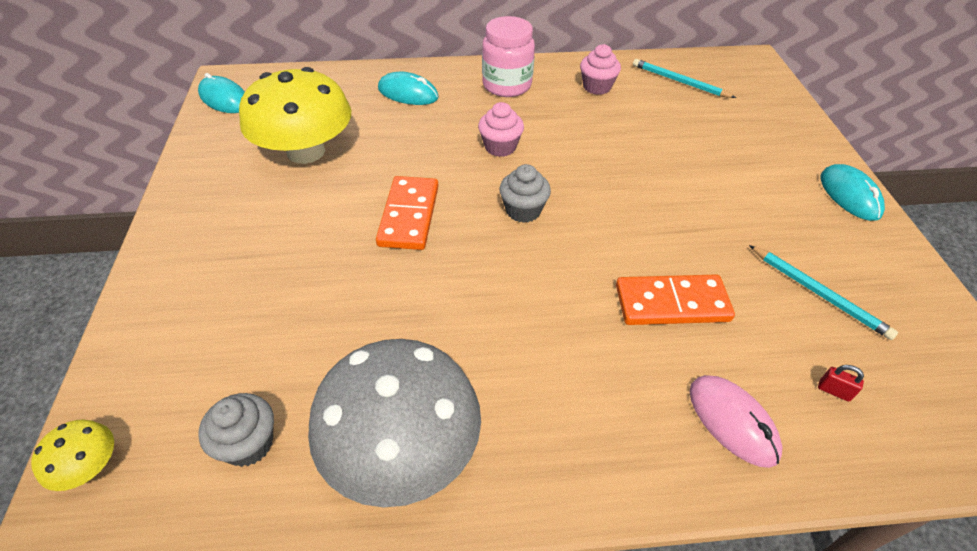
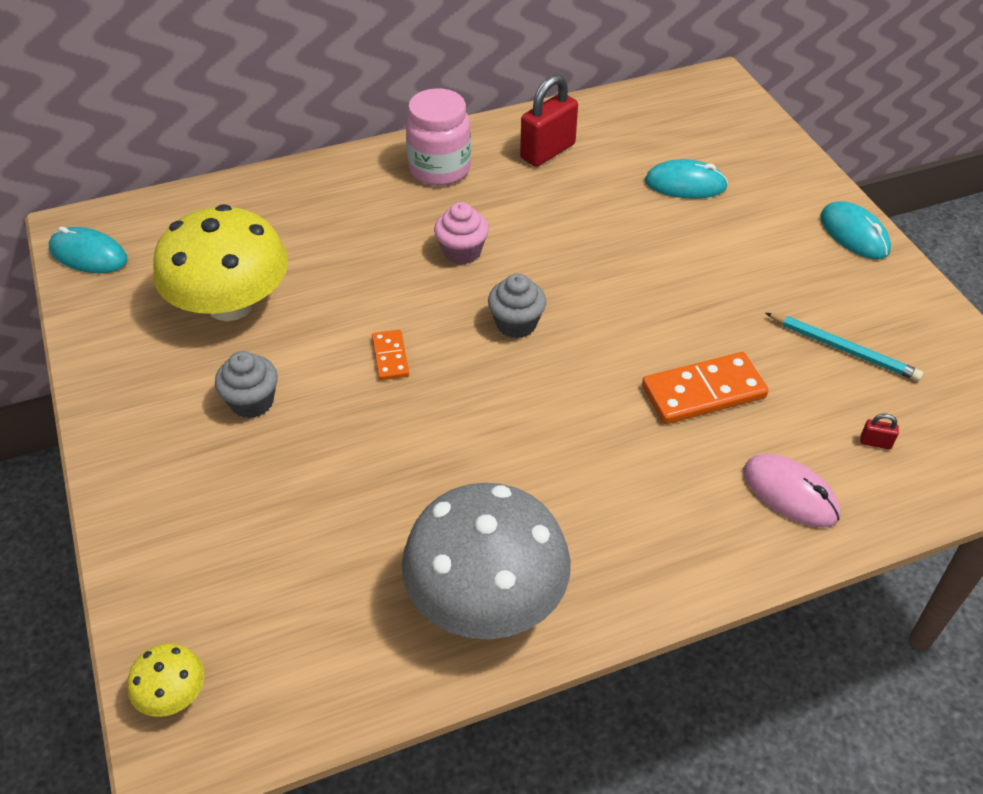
camera: 15 degrees left, 0 degrees up
grey cupcake [198,393,274,467] -> grey cupcake moved to [215,351,278,418]
orange domino [376,176,439,250] -> orange domino [372,330,409,380], size x0.55
turquoise mouse [378,72,439,105] -> turquoise mouse moved to [645,159,728,199]
pink cupcake [580,44,621,95] -> red padlock [520,75,578,167]
turquoise pencil [633,59,736,98] -> none

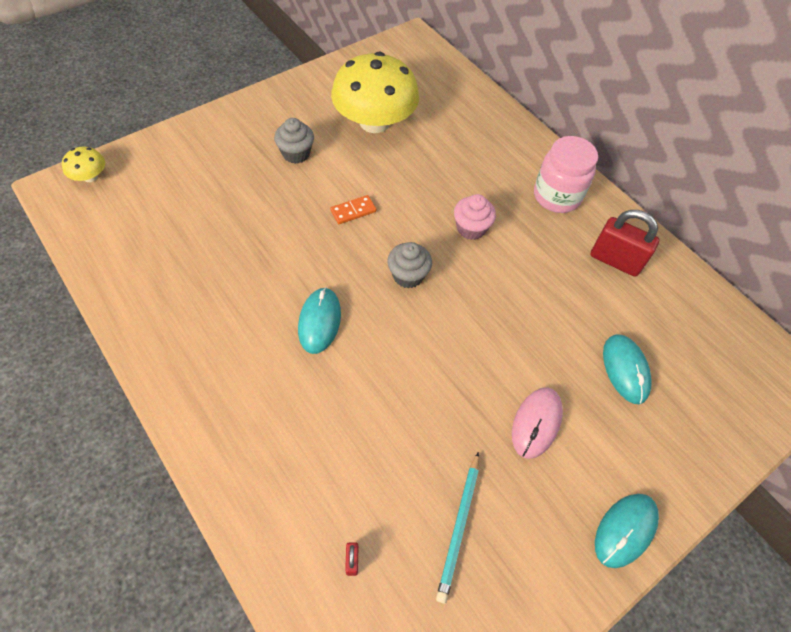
camera: 70 degrees right, 10 degrees up
turquoise mouse [49,227,127,273] -> turquoise mouse moved to [298,287,341,354]
grey mushroom [402,483,571,640] -> none
orange domino [642,352,769,424] -> none
pink mouse [743,454,840,528] -> pink mouse moved to [512,387,563,459]

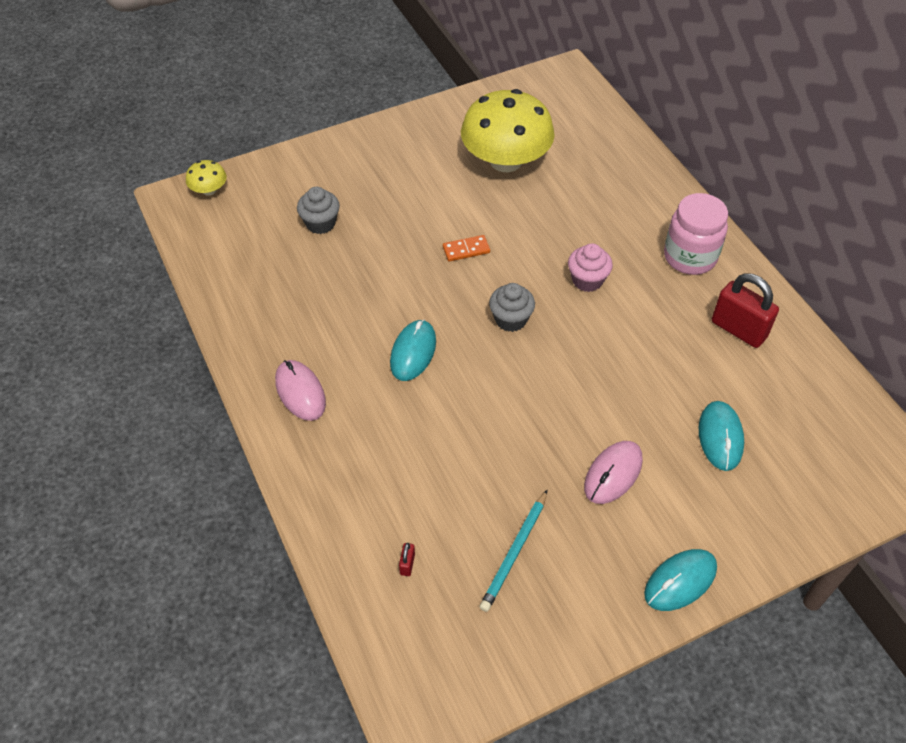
camera: 15 degrees right, 5 degrees down
grey cupcake [274,118,314,164] -> grey cupcake moved to [297,187,340,234]
none -> pink mouse [275,360,326,421]

